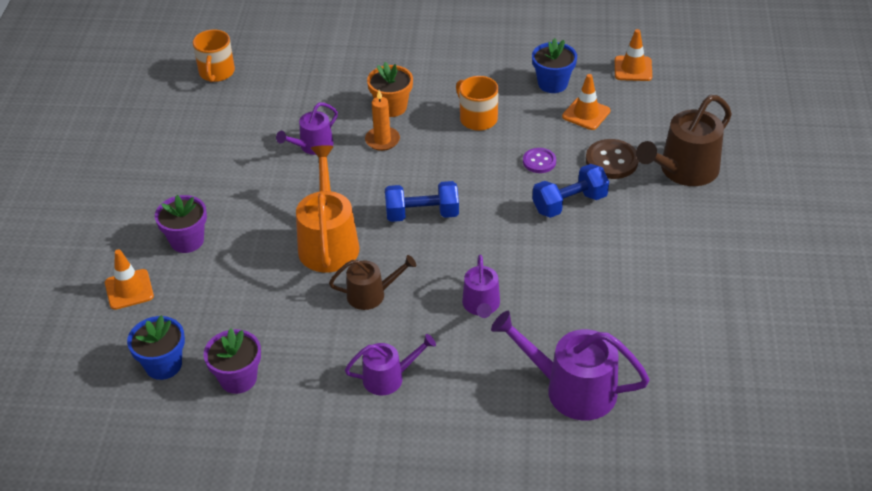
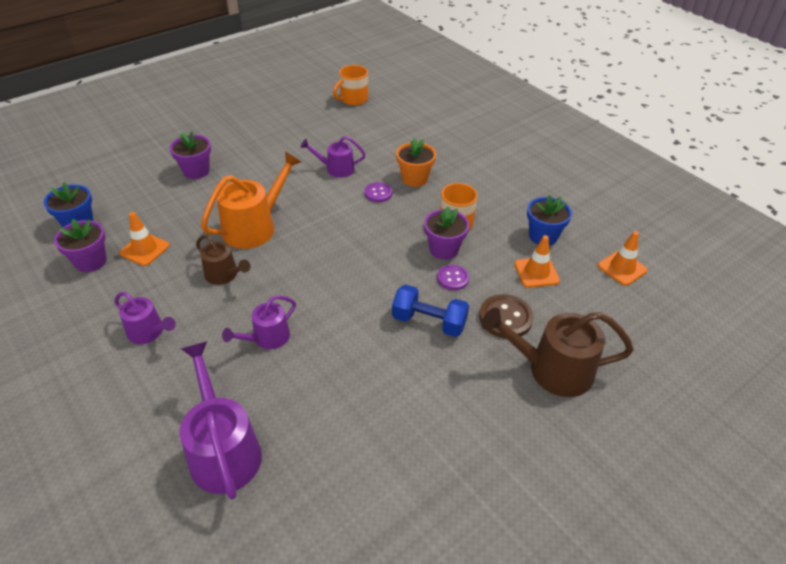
camera: 45 degrees right, 0 degrees up
orange traffic cone [105,249,154,310] -> orange traffic cone moved to [119,212,170,266]
orange candle [365,90,400,151] -> purple button [364,182,392,202]
blue dumbbell [385,181,459,222] -> none
none -> purple flower pot [424,206,469,260]

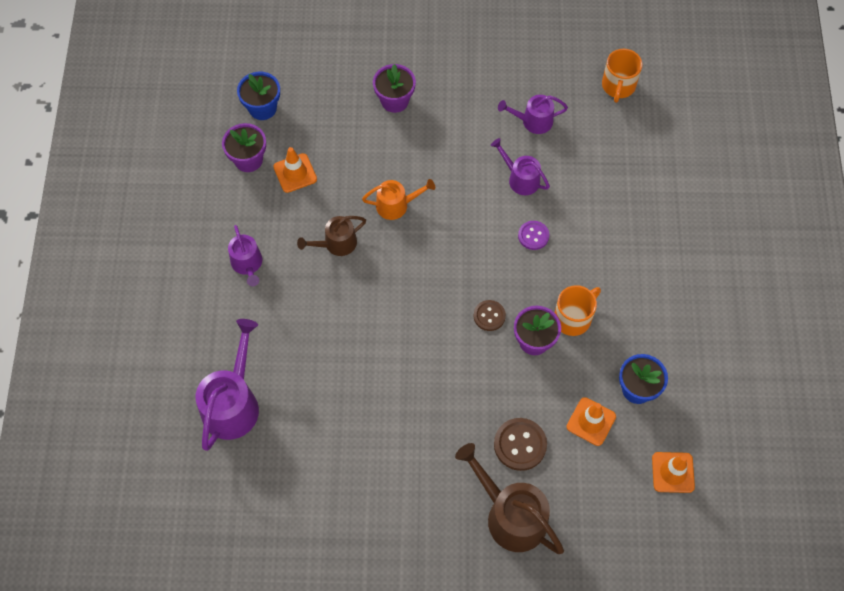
camera: 40 degrees right, 20 degrees up
brown watering can [196,235,251,285] -> brown watering can turned 75 degrees clockwise [297,216,366,256]
orange watering can [201,151,301,249] -> orange watering can [362,179,435,220], size x0.59
purple watering can [222,295,296,349] -> purple watering can moved to [498,95,568,134]
orange mug [333,65,368,106] -> orange mug turned 75 degrees counterclockwise [602,49,642,103]
blue dumbbell [392,285,469,337] -> none
orange flower pot [396,138,436,187] -> none
purple button [437,265,469,290] -> none
none -> brown button [474,300,506,331]

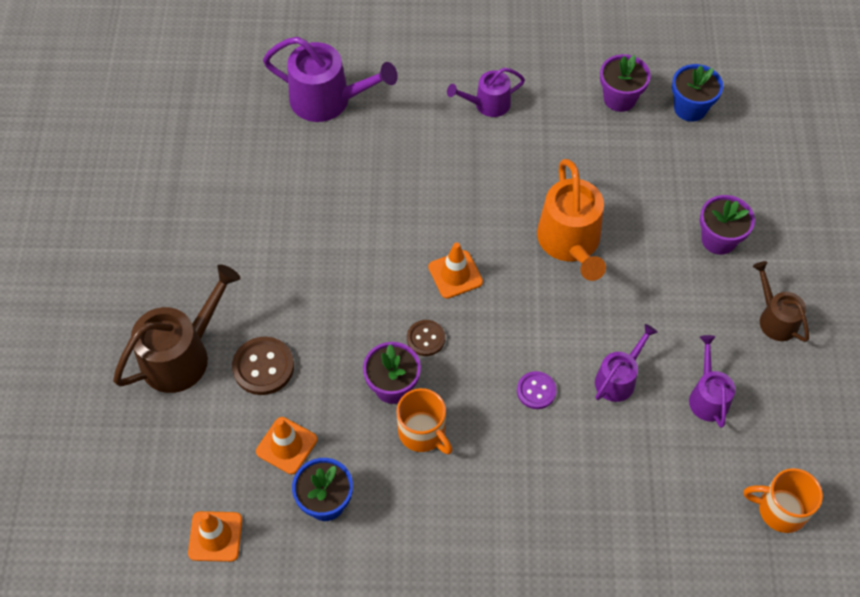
camera: 90 degrees right, 5 degrees down
orange traffic cone [273,147,317,193] -> orange traffic cone moved to [428,242,483,299]
brown watering can [297,216,366,256] -> brown watering can moved to [753,261,809,342]
orange watering can [362,179,435,220] -> orange watering can [537,159,606,281], size x1.70

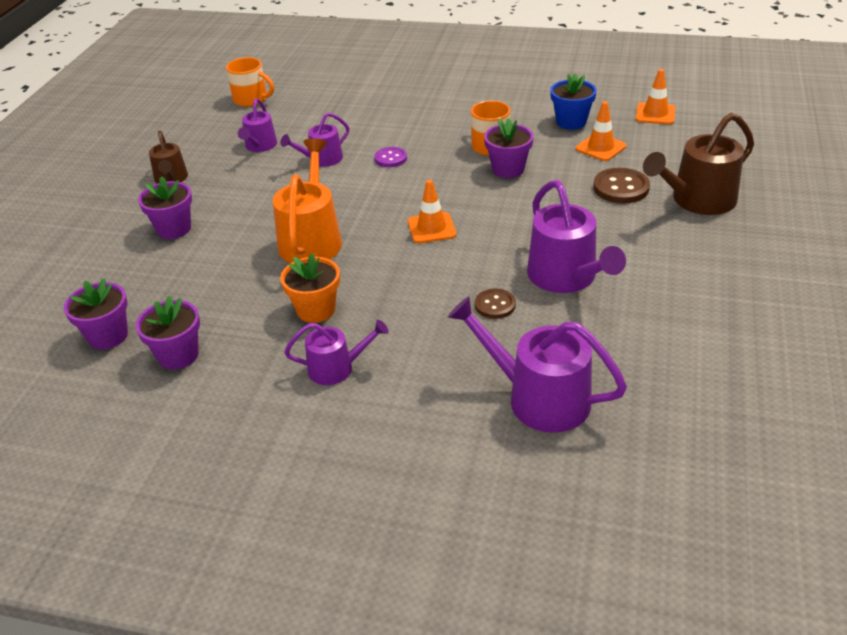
camera: 165 degrees left, 20 degrees down
brown button [407,320,445,356] -> brown button moved to [475,288,516,319]
blue flower pot [672,64,723,122] -> purple flower pot [64,278,128,350]
none -> orange flower pot [280,253,340,323]
none -> purple watering can [527,180,626,293]

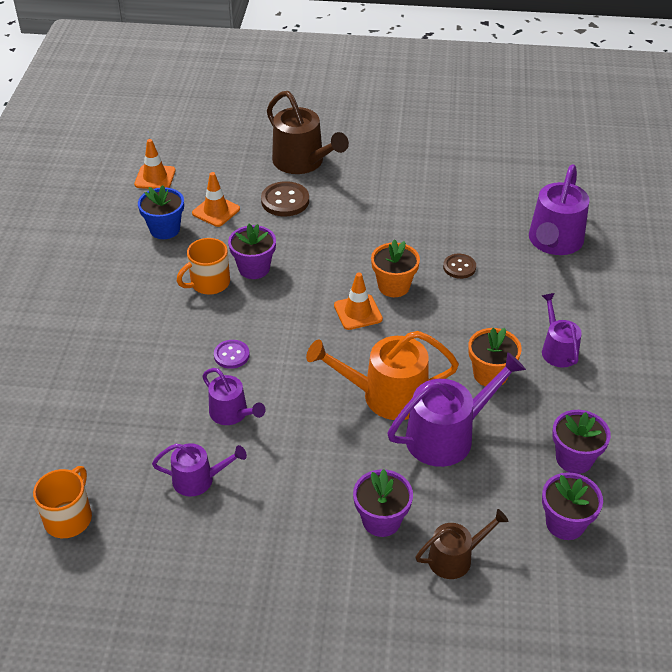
camera: 100 degrees left, 5 degrees up
brown watering can [149,130,188,184] -> brown watering can moved to [415,509,508,579]
purple watering can [527,180,626,293] -> purple watering can moved to [387,352,526,467]
none -> orange flower pot [371,239,420,297]

